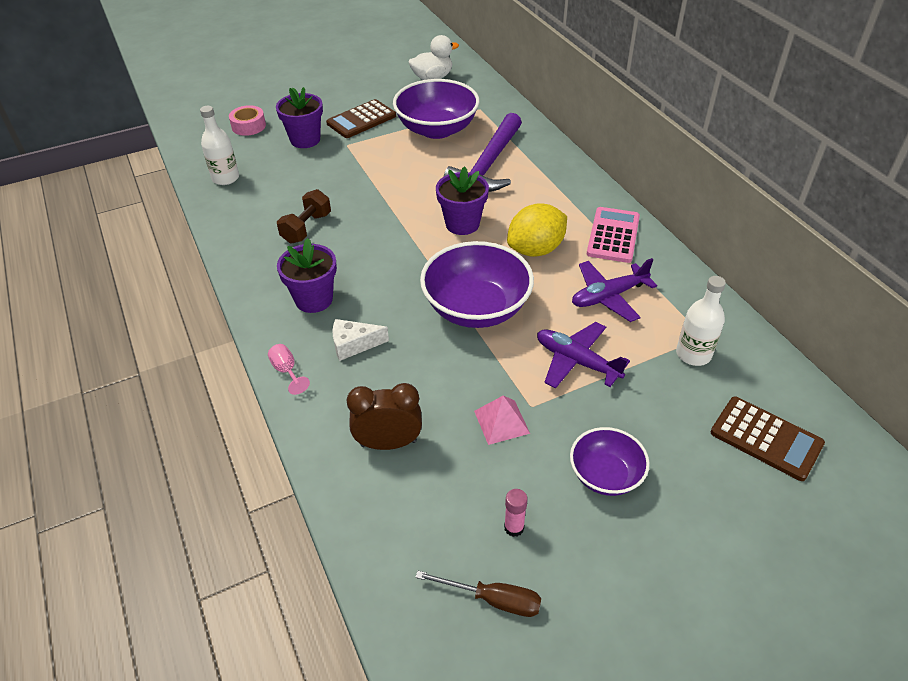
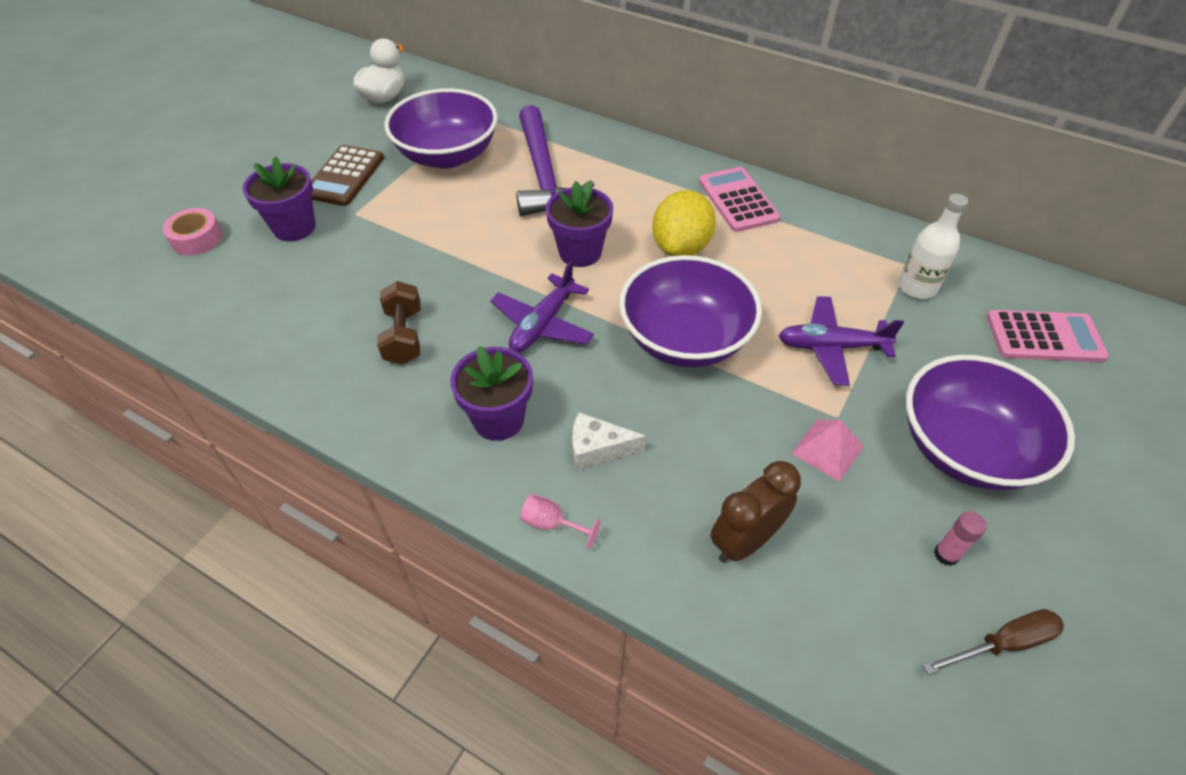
camera: 35 degrees left, 5 degrees up
white bottle [200,106,239,185] -> none
white cheese [332,319,389,361] -> white cheese turned 45 degrees clockwise [572,412,646,470]
purple bowl [570,427,650,496] -> purple bowl [906,355,1075,490], size x1.74
purple plane [572,258,657,322] -> purple plane moved to [490,261,594,353]
brown calculator [711,396,825,481] -> pink calculator [986,310,1109,362]

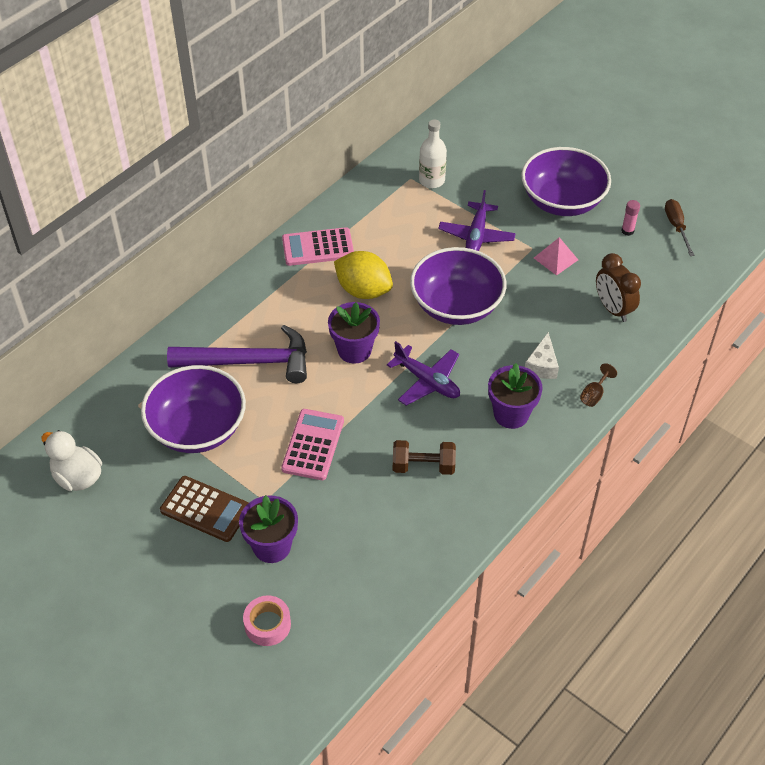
camera: 80 degrees left, 0 degrees up
pink goblet [520,494,601,549] -> brown goblet [580,363,617,407]
pink calculator [986,310,1109,362] -> pink calculator moved to [281,409,344,480]

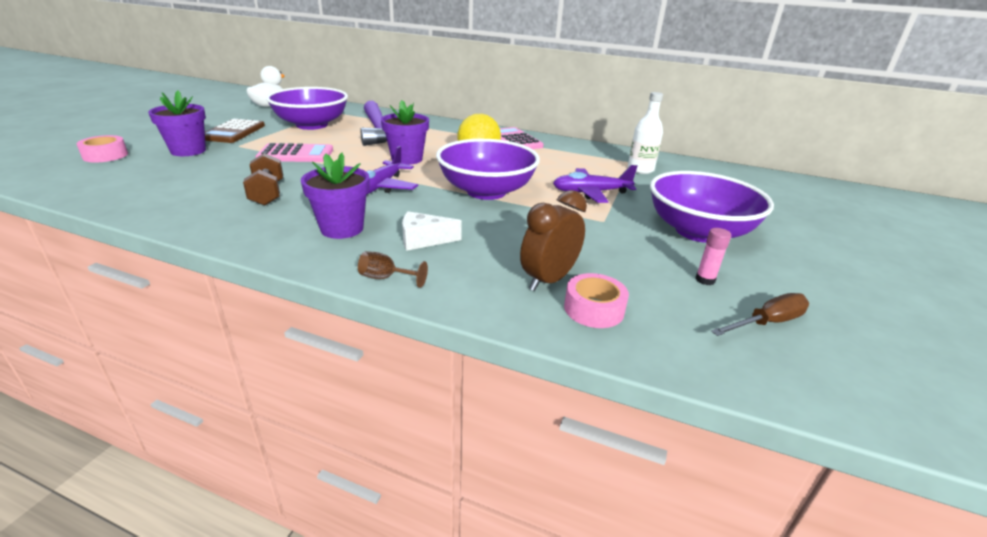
camera: 70 degrees right, 20 degrees down
pink pyramid [534,237,578,276] -> none
none -> pink tape [564,273,629,328]

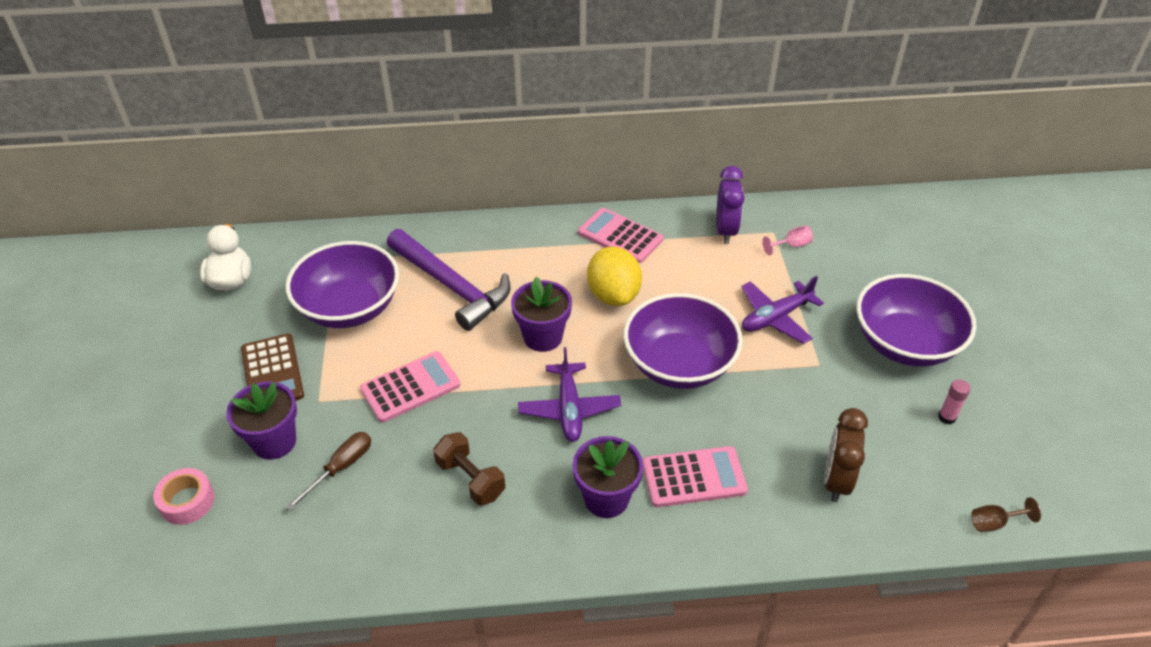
camera: 25 degrees left, 15 degrees up
brown goblet [358,251,428,288] -> brown goblet moved to [971,497,1041,532]
white cheese [402,211,462,251] -> pink calculator [643,446,748,507]
pink tape [564,273,629,328] -> none
white bottle [628,92,663,174] -> pink goblet [762,226,813,255]
brown screwdriver [711,293,809,336] -> brown screwdriver moved to [285,432,371,511]
none -> purple clock [716,166,745,244]

